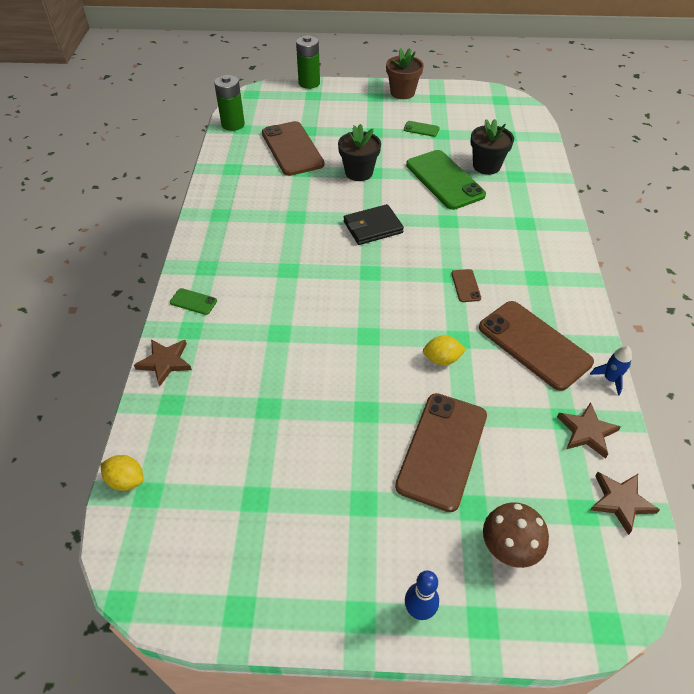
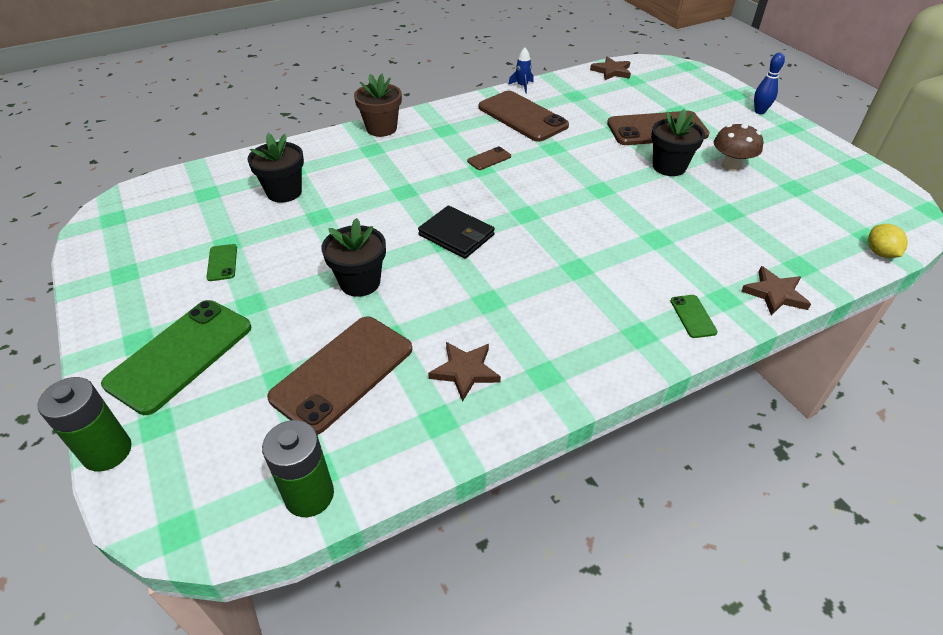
camera: 120 degrees left, 5 degrees down
brown flower pot [386,48,424,99] -> brown flower pot moved to [354,74,402,137]
green phone [406,150,486,210] -> green phone moved to [101,300,251,415]
yellow lemon [423,335,466,365] -> none
brown phone [479,301,594,391] -> brown phone turned 60 degrees counterclockwise [479,91,569,142]
brown mushroom [483,502,549,568] -> brown mushroom moved to [714,123,763,171]
brown star [557,402,621,459] -> brown star moved to [428,342,501,402]
none -> black flower pot [651,109,705,176]

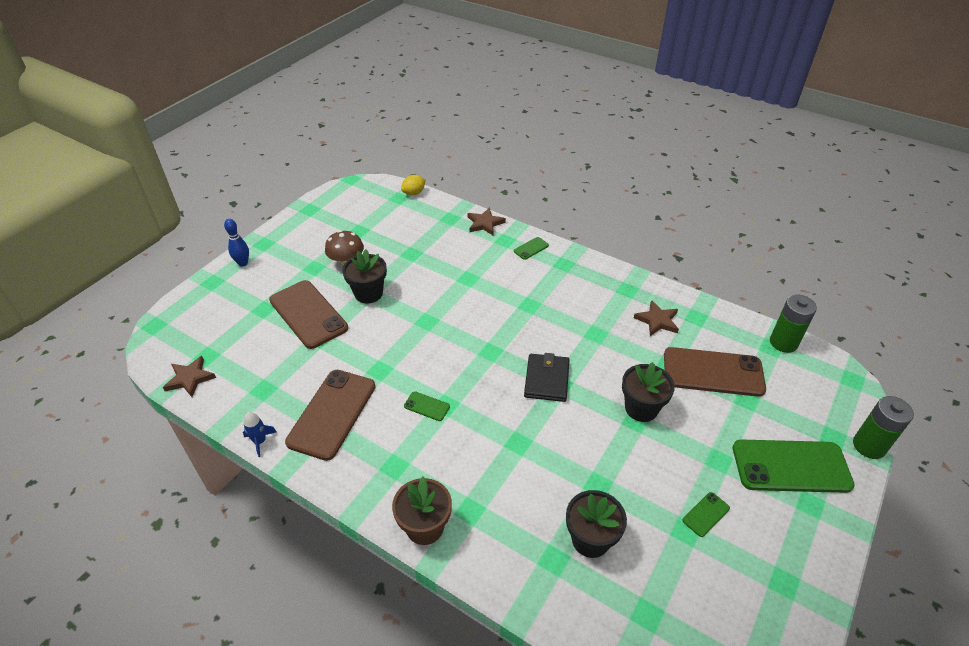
camera: 120 degrees left, 0 degrees up
brown phone [467,146,511,170] -> green phone [404,391,450,421]

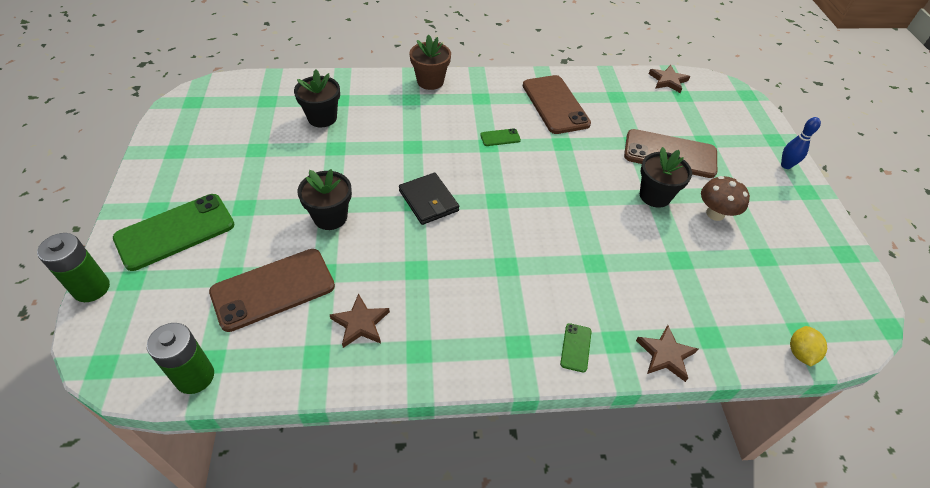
camera: 140 degrees right, 5 degrees up
blue rocket [243,412,277,457] -> none
green phone [683,492,730,537] -> none

